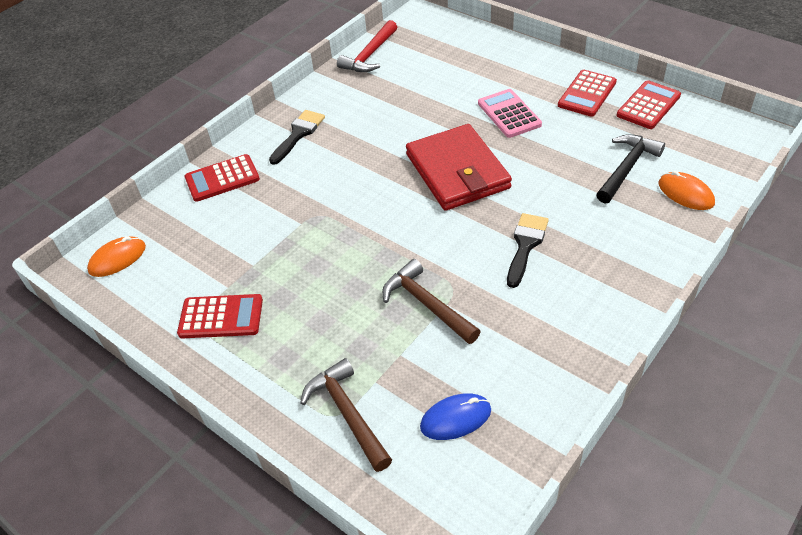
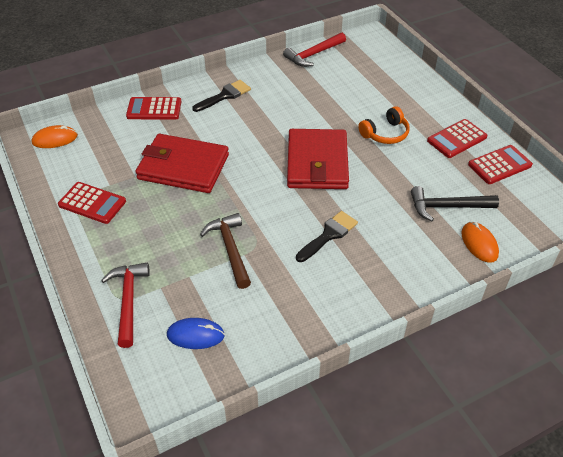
camera: 20 degrees right, 0 degrees up
brown hammer [300,358,392,472] -> red hammer [101,263,150,348]
pink calculator [478,89,542,138] -> orange headphones [358,106,410,144]
black hammer [596,134,665,203] -> black hammer turned 150 degrees counterclockwise [411,186,499,221]
none -> red wallet [135,134,229,193]

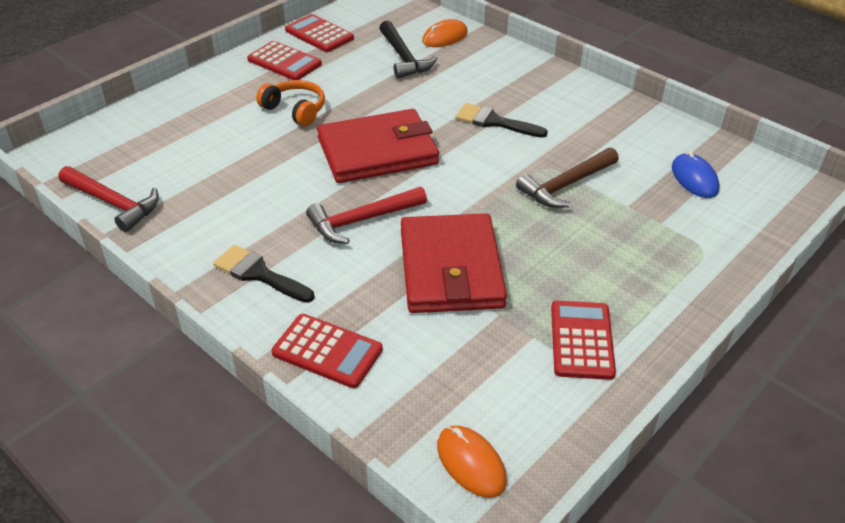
camera: 110 degrees left, 5 degrees down
red hammer [101,263,150,348] -> red hammer moved to [306,187,427,244]
red calculator [126,97,181,120] -> red calculator turned 45 degrees counterclockwise [271,314,383,388]

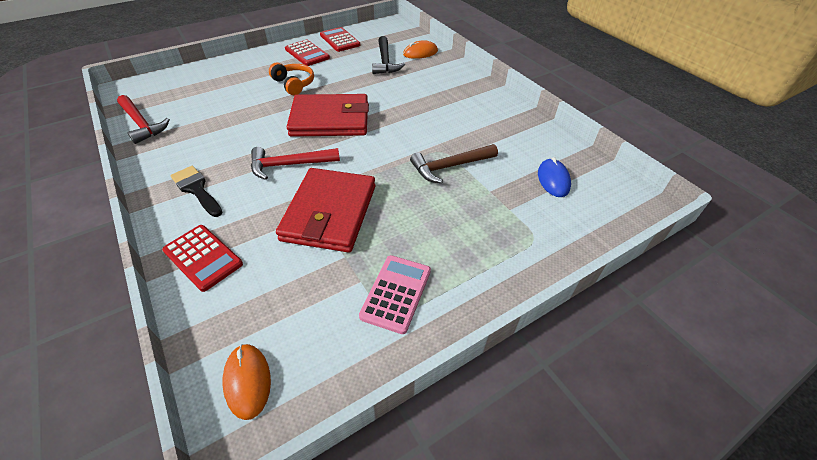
camera: 15 degrees right, 5 degrees up
black brush [456,103,548,138] -> none
red calculator [551,300,616,380] -> pink calculator [359,255,431,334]

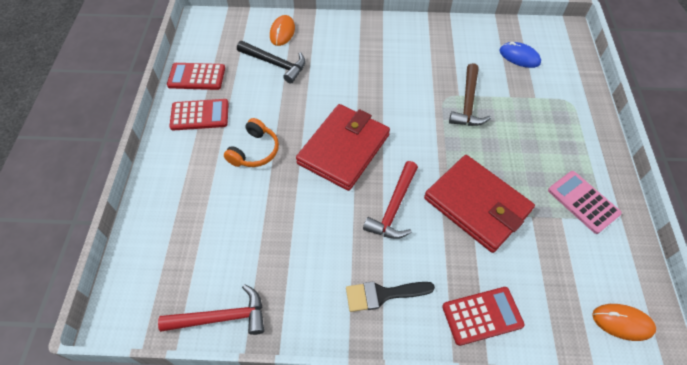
camera: 55 degrees left, 10 degrees up
orange headphones [269,63,314,95] -> orange headphones turned 120 degrees clockwise [224,118,279,167]

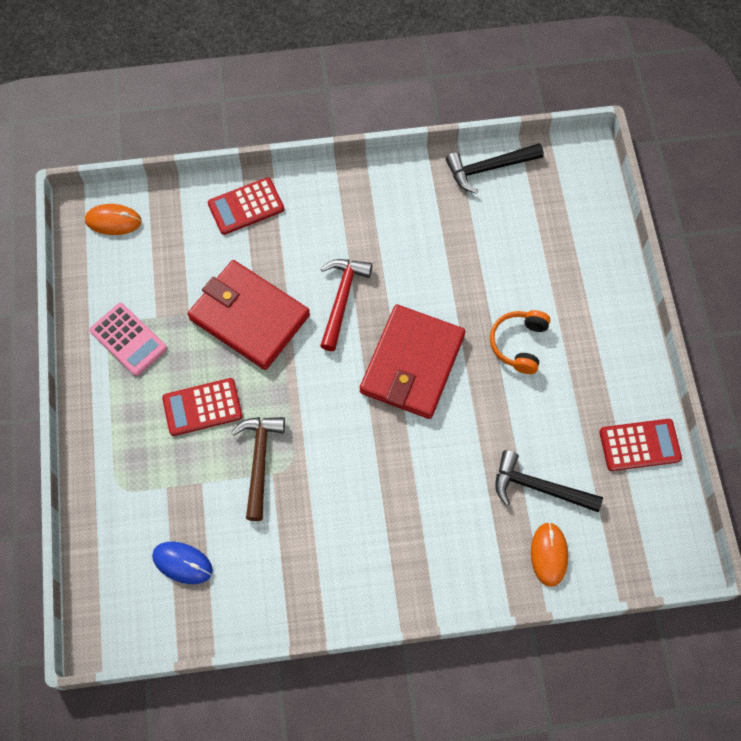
camera: 170 degrees right, 10 degrees up
red hammer [158,284,264,335] -> black hammer [446,143,544,194]
red calculator [169,99,229,131] -> red calculator moved to [162,378,243,436]
black brush [346,281,435,312] -> none

